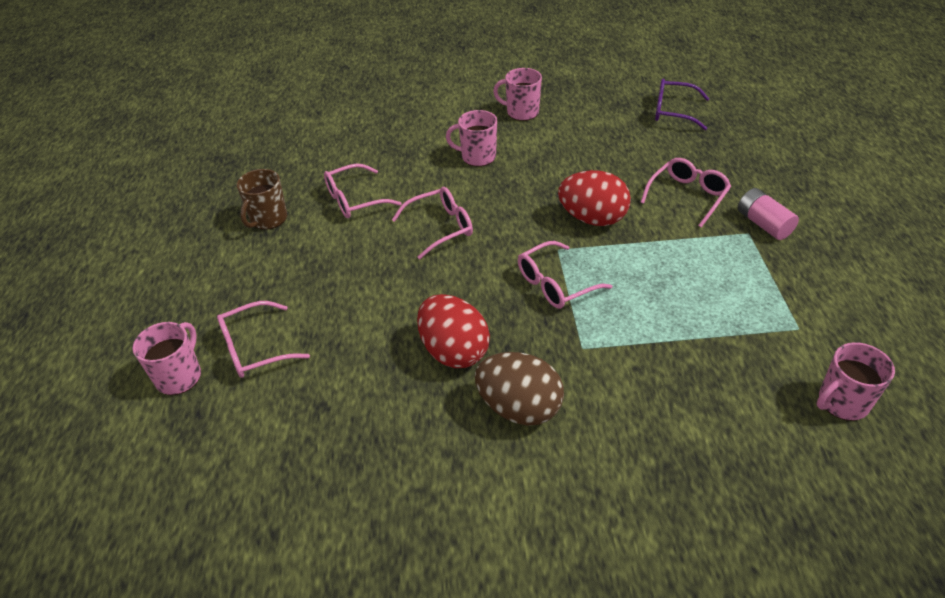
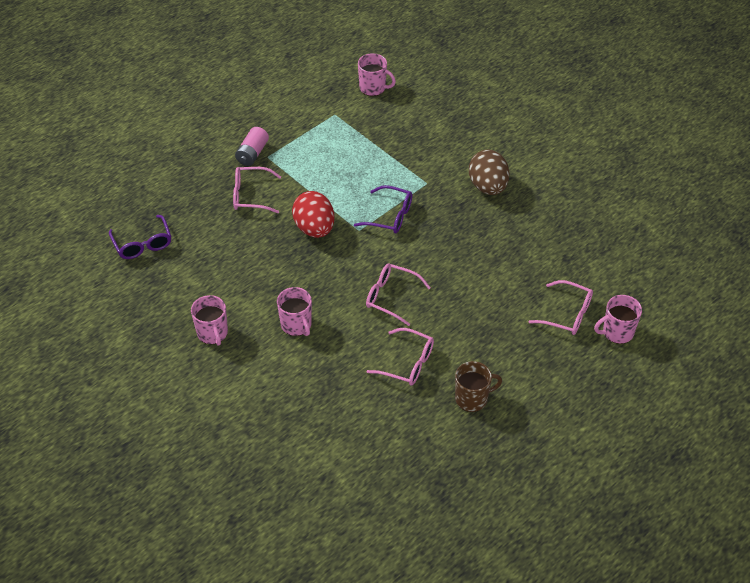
camera: 130 degrees left, 5 degrees up
red egg [417,294,490,368] -> none
pink glasses [518,241,612,309] -> purple glasses [354,185,412,234]

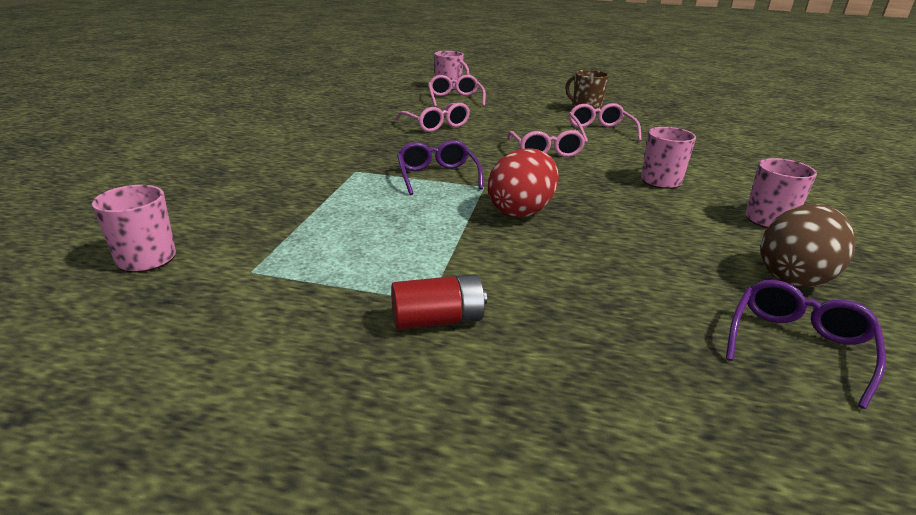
camera: 125 degrees left, 20 degrees down
pink glasses [233,167,281,213] -> pink glasses moved to [396,103,470,132]
pink battery [235,127,269,166] -> red battery [391,274,487,330]
brown egg [469,150,509,195] -> brown egg moved to [761,204,856,287]

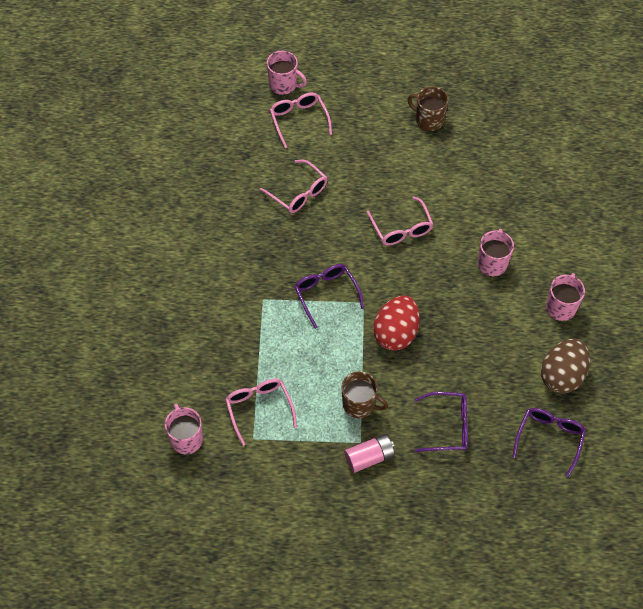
camera: 10 degrees left, 30 degrees up
red battery [391,274,487,330] -> pink battery [344,434,395,473]
pink glasses [569,103,642,143] -> pink glasses moved to [225,379,297,446]
none -> brown mug [341,371,388,418]
none -> purple glasses [415,392,468,452]

